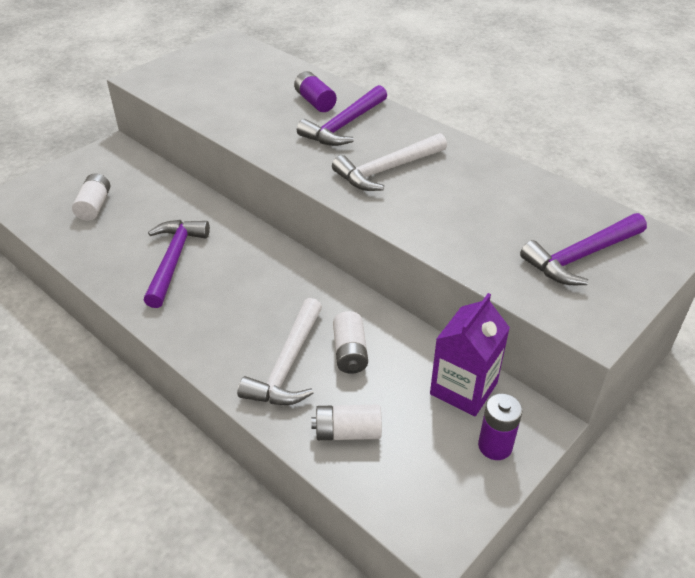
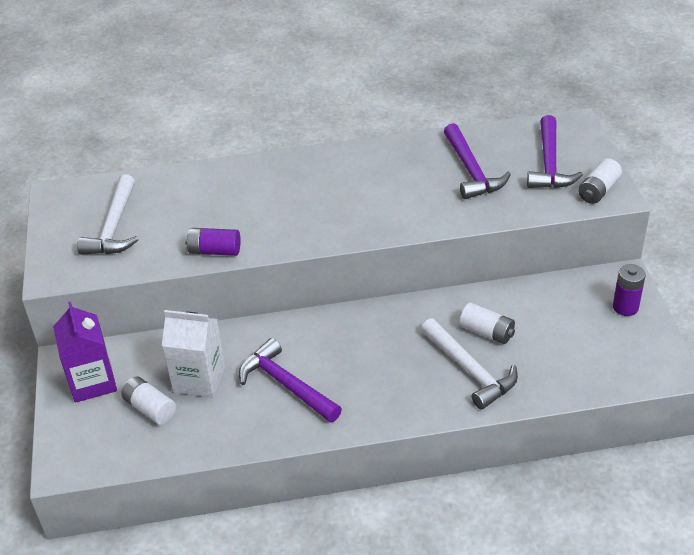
camera: 50 degrees left, 0 degrees up
purple battery [294,71,337,112] -> purple battery moved to [185,228,241,256]
purple hammer [297,85,387,146] -> purple hammer moved to [444,123,511,199]
white battery [311,405,382,440] -> white battery moved to [578,158,622,204]
white hammer [332,133,447,191] -> white hammer moved to [77,174,138,255]
purple carton [430,293,510,416] -> purple carton moved to [53,301,117,403]
none -> white carton [162,310,225,398]

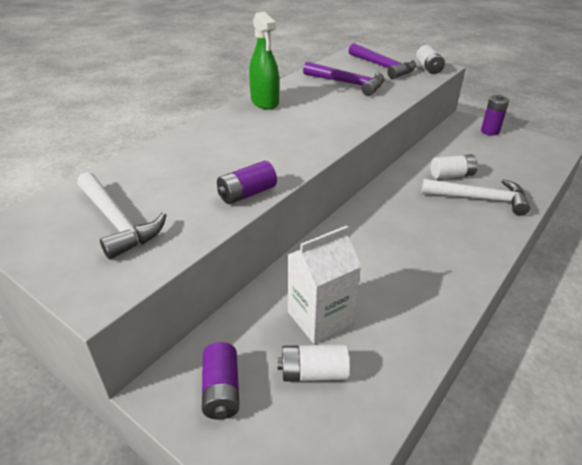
camera: 45 degrees left, 5 degrees down
purple carton [53,301,117,403] -> purple battery [202,342,240,420]
purple hammer [239,338,342,423] -> none
none -> green spray bottle [249,12,279,109]

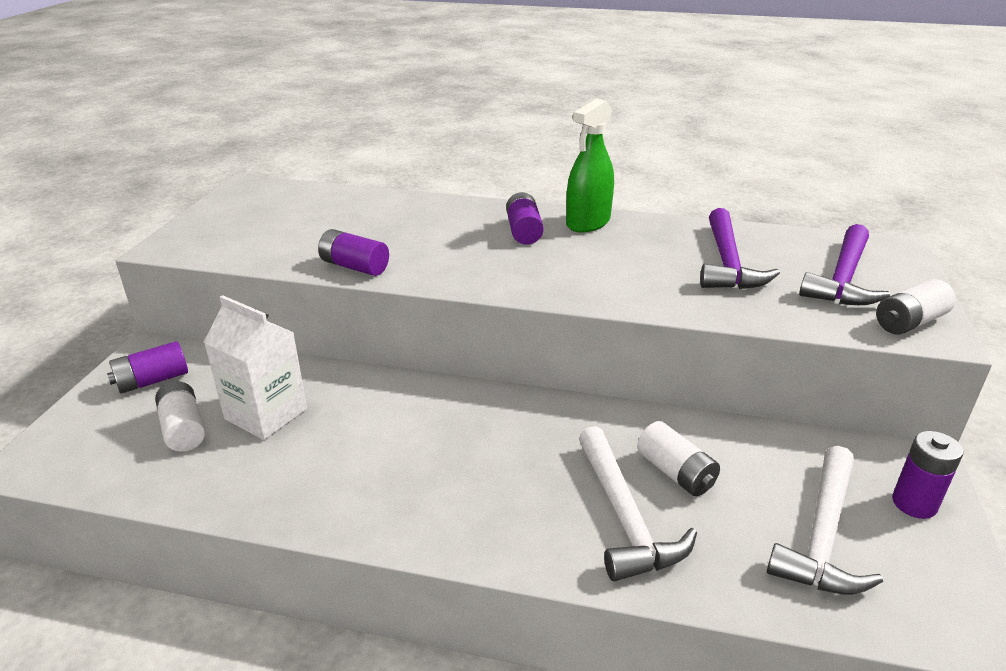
camera: 65 degrees right, 5 degrees down
white hammer [77,172,166,259] -> white hammer moved to [767,446,883,595]
none -> purple battery [506,192,544,245]

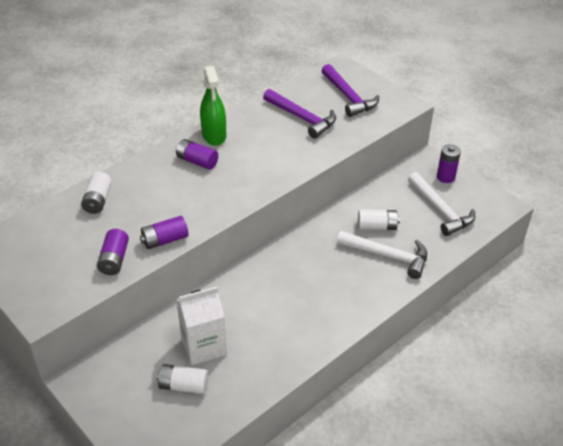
camera: 55 degrees left, 10 degrees up
purple battery [107,341,188,394] -> purple battery moved to [97,229,129,275]
white battery [876,279,956,334] -> white battery moved to [81,172,112,214]

